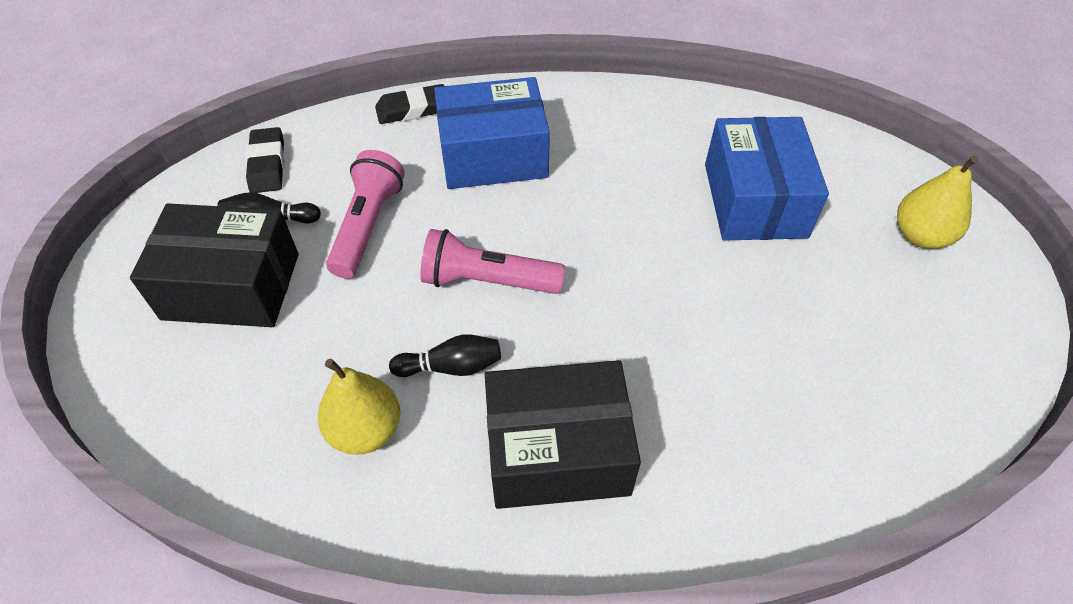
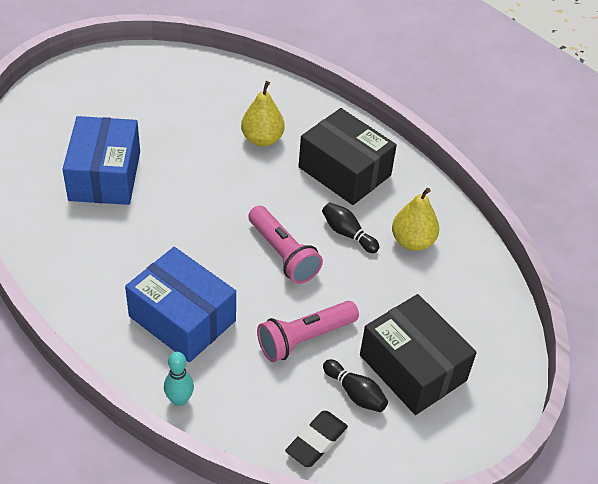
camera: 135 degrees left, 5 degrees down
black eraser [375,84,444,124] -> turquoise bowling pin [164,352,194,406]
blue box [705,117,829,241] -> blue box turned 45 degrees counterclockwise [62,116,140,205]
yellow pear [897,156,979,249] -> yellow pear moved to [241,81,285,147]

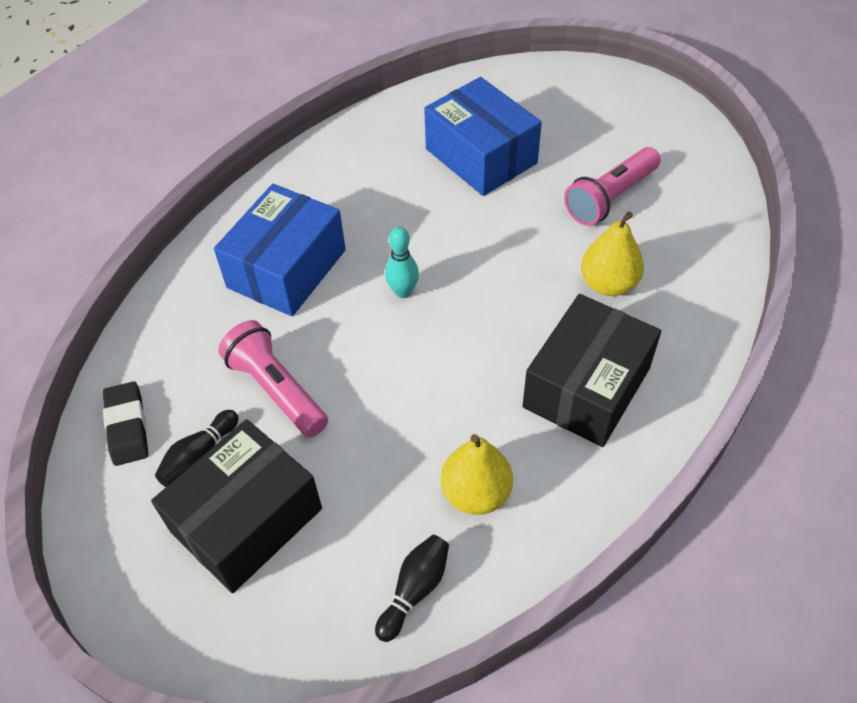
camera: 85 degrees right, 5 degrees up
blue box [62,116,140,205] -> blue box turned 60 degrees clockwise [424,77,542,196]
turquoise bowling pin [164,352,194,406] -> turquoise bowling pin moved to [385,227,419,298]
pink flashlight [248,206,323,284] -> pink flashlight moved to [564,147,661,226]
black eraser [285,411,348,467] -> black eraser turned 45 degrees clockwise [103,382,148,466]
black bowling pin [322,202,380,253] -> black bowling pin moved to [375,535,449,642]

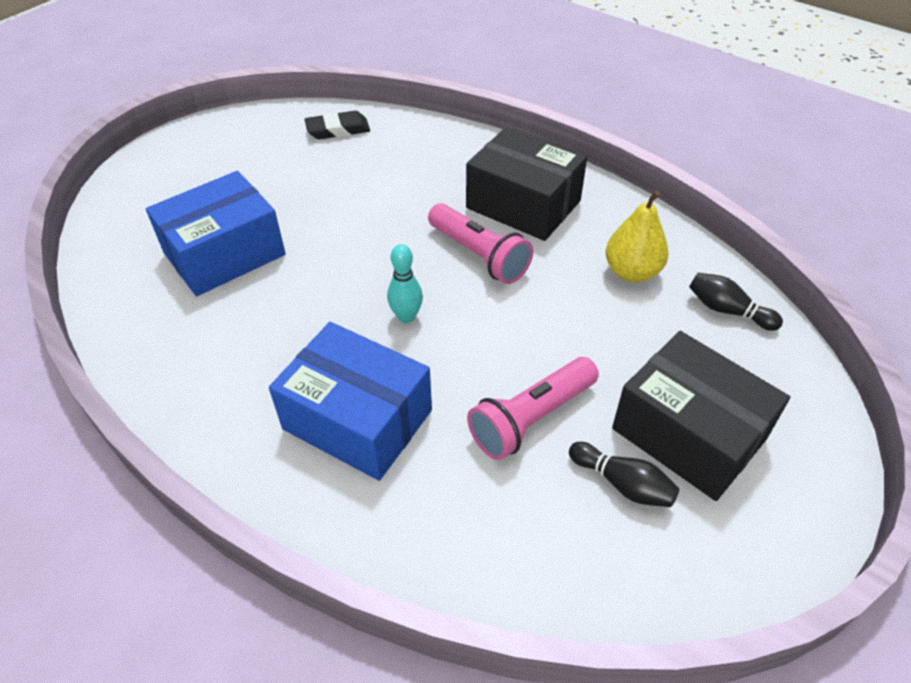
camera: 90 degrees left, 5 degrees down
black eraser [103,382,148,466] -> black eraser moved to [304,111,370,140]
pink flashlight [564,147,661,226] -> pink flashlight moved to [428,203,533,284]
yellow pear [581,211,644,296] -> none

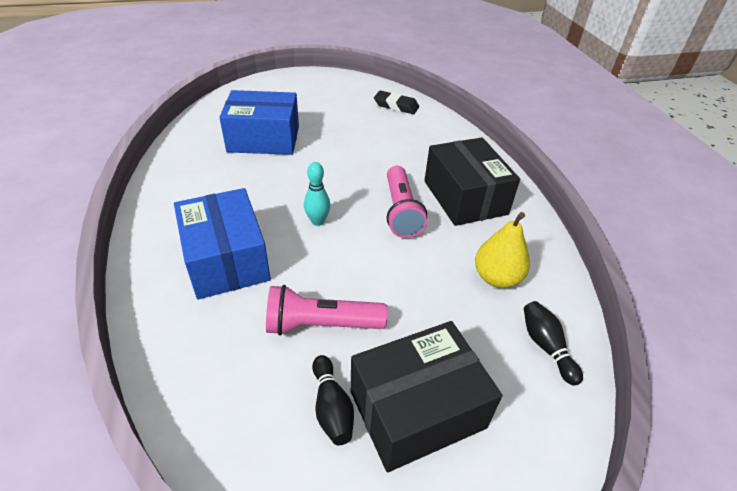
camera: 35 degrees right, 5 degrees down
black box [612,331,790,501] -> black box turned 75 degrees clockwise [350,321,502,473]

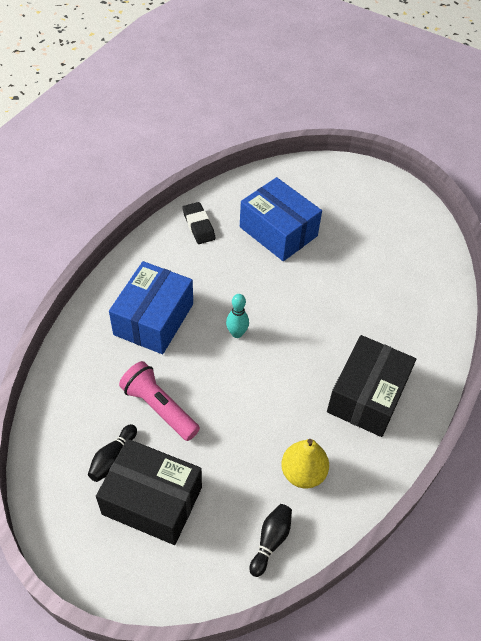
camera: 45 degrees right, 10 degrees up
black eraser [374,91,419,114] -> black eraser moved to [183,202,215,244]
pink flashlight [387,166,428,238] -> none

